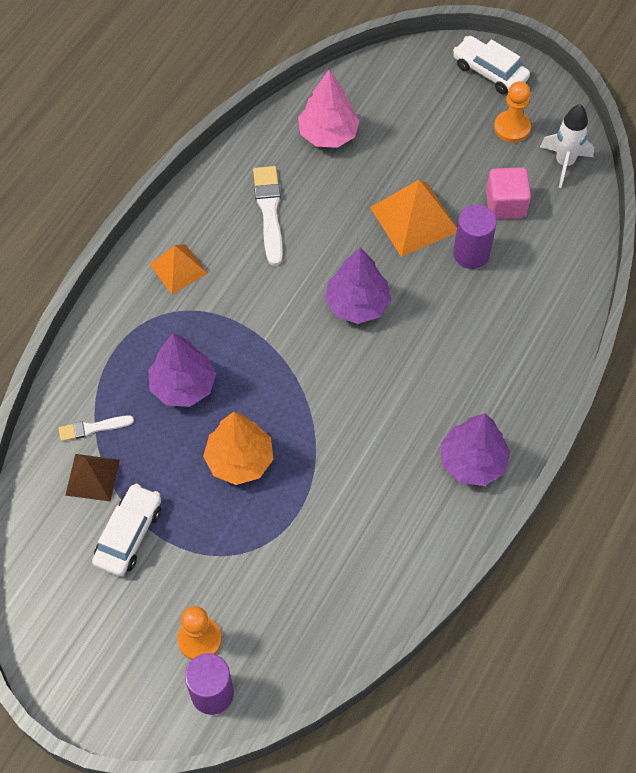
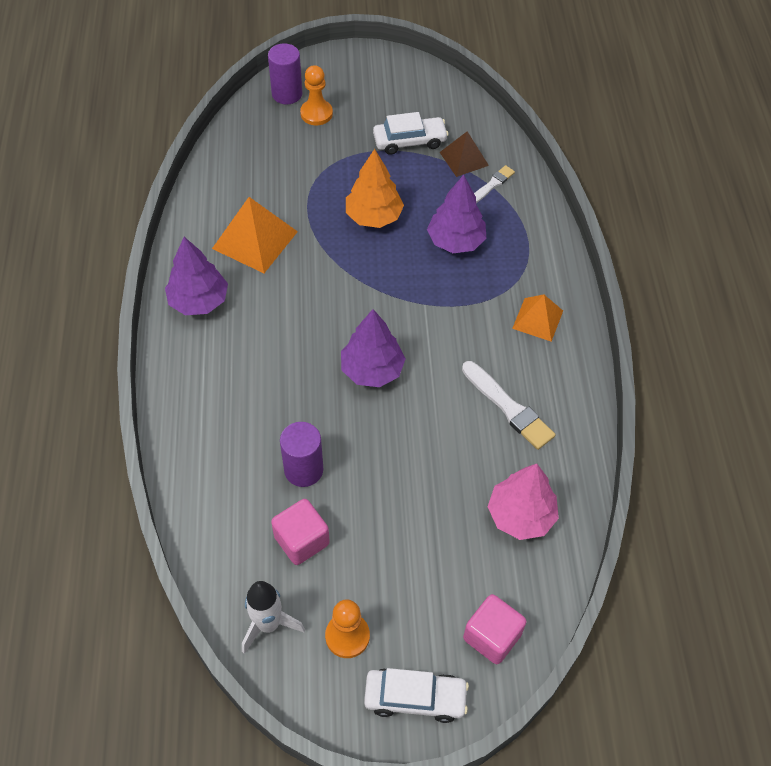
camera: 145 degrees right, 5 degrees down
white car [92,484,161,577] -> white car turned 90 degrees counterclockwise [373,112,449,155]
orange pyramid [370,180,457,257] -> orange pyramid moved to [212,197,298,273]
none -> pink cube [463,594,527,664]

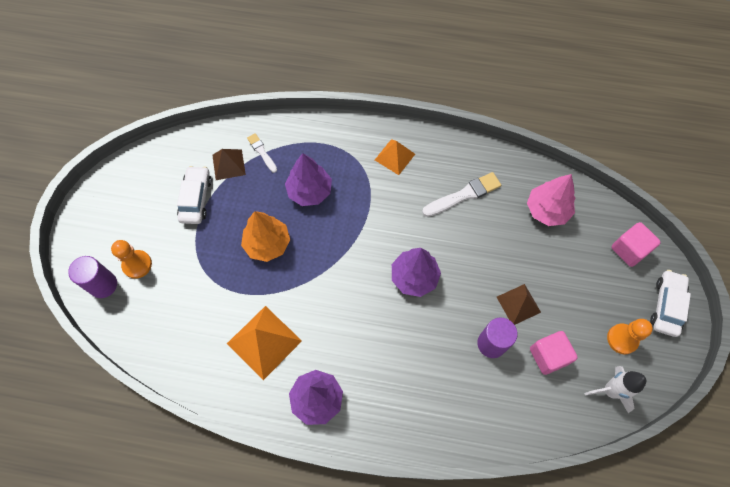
camera: 75 degrees left, 10 degrees up
none -> brown pyramid [497,284,541,325]

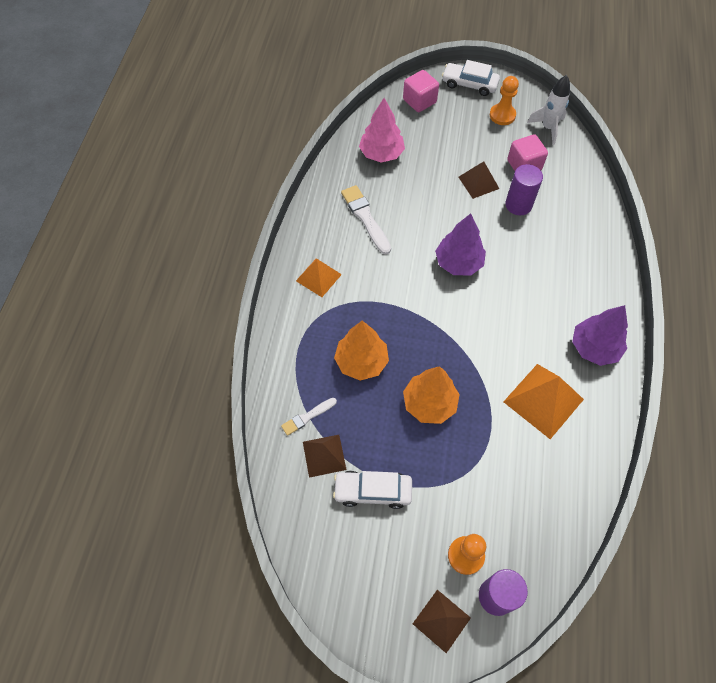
camera: 90 degrees left, 5 degrees down
purple tree [285,153,332,206] -> orange tree [334,321,389,381]
none -> brown pyramid [413,590,471,653]

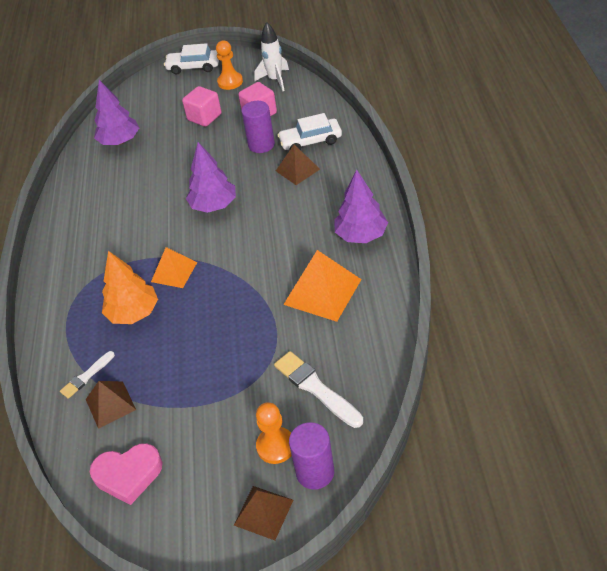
camera: 10 degrees left, 15 degrees down
orange pyramid [296,259,342,297] -> orange pyramid moved to [151,247,197,288]
white car [333,471,412,509] -> white car moved to [277,113,342,150]
white brush [341,185,391,255] -> white brush moved to [274,351,363,428]
pink tree [359,98,405,163] -> purple tree [94,80,139,145]
pink cube [403,70,439,112] -> pink cube moved to [182,86,222,127]
orange tree [403,366,460,424] -> none
brown pyramid [458,161,499,199] -> brown pyramid moved to [276,145,320,185]
none -> pink heart [90,443,163,505]

